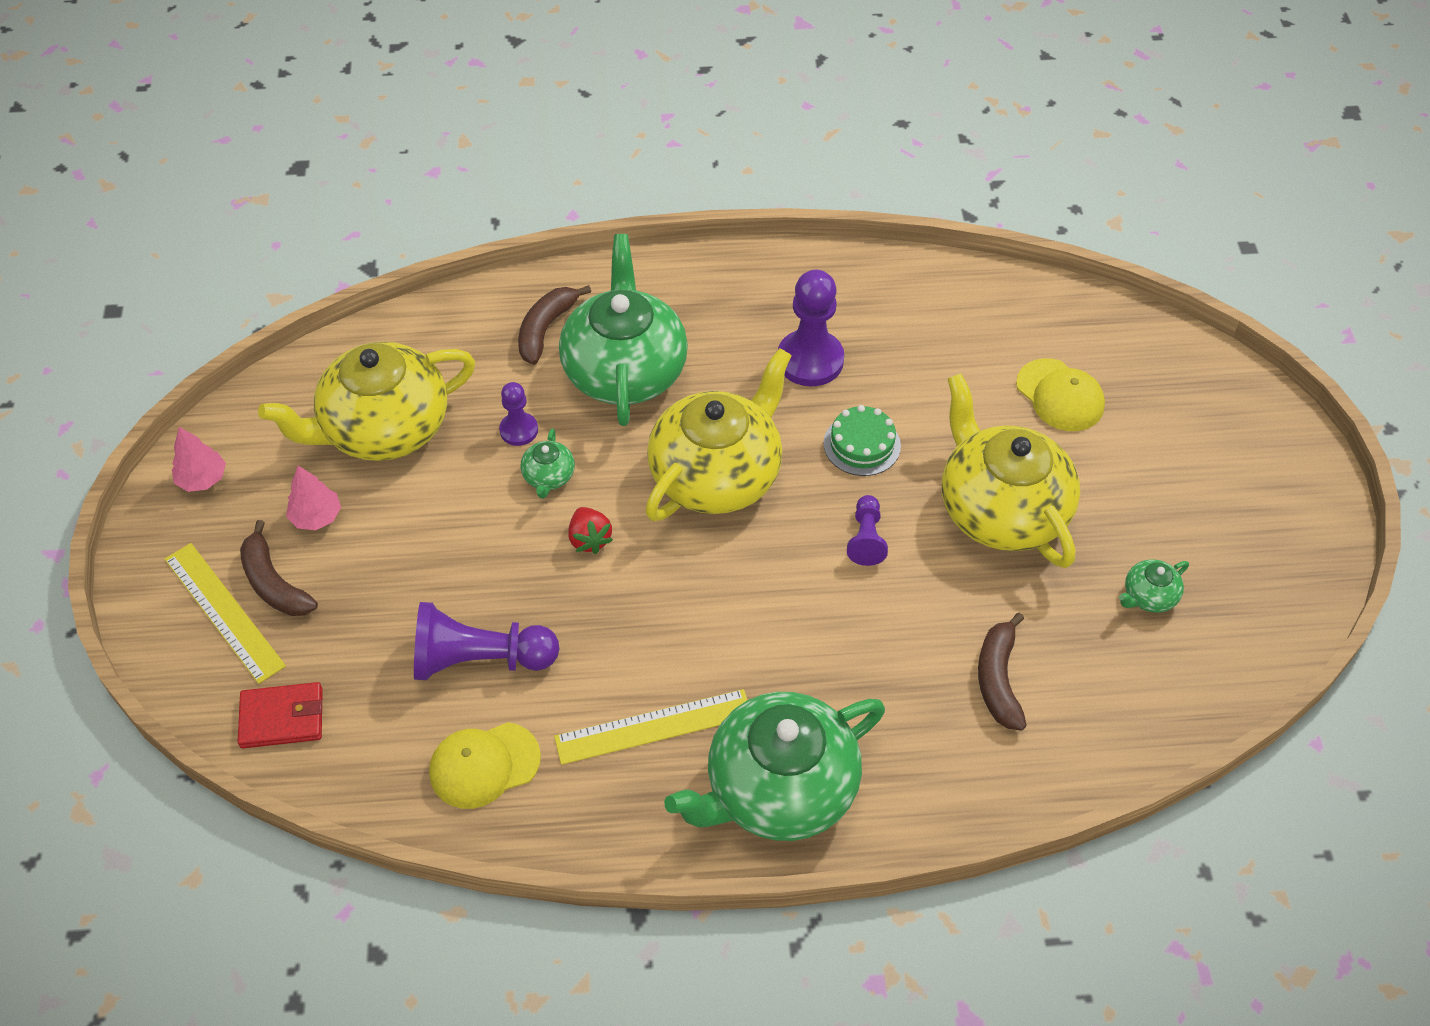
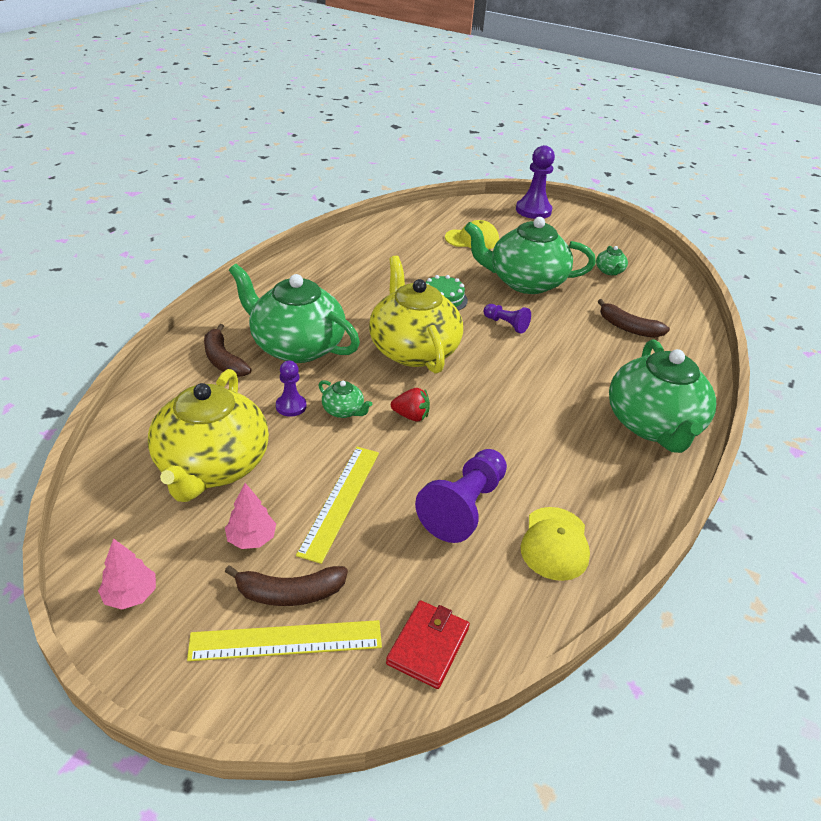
camera: 60 degrees left, 15 degrees down
yellow ruler [554,689,747,765] -> yellow ruler moved to [296,447,379,564]
purple pawn [778,270,844,386] -> purple pawn moved to [516,145,555,219]
yellow teapot [942,373,1080,568] -> green teapot [464,217,596,294]

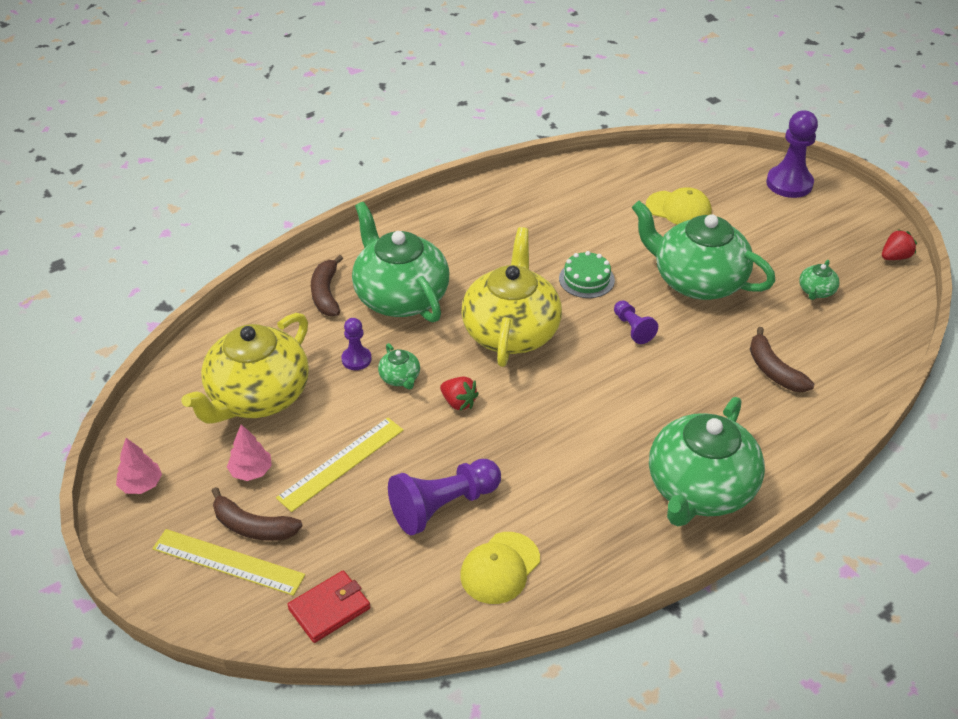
camera: 30 degrees right, 5 degrees up
none -> red strawberry [882,229,917,260]

